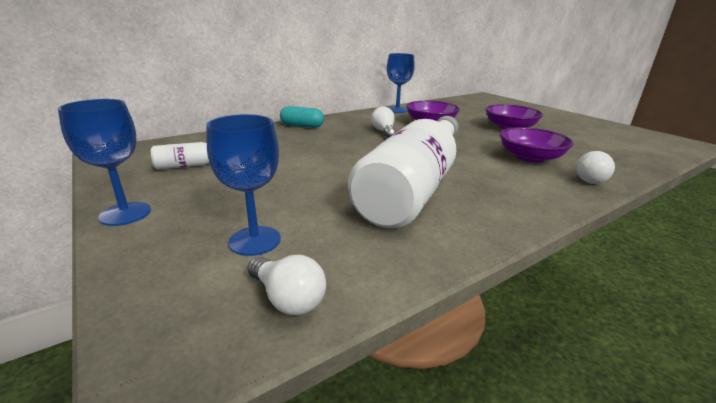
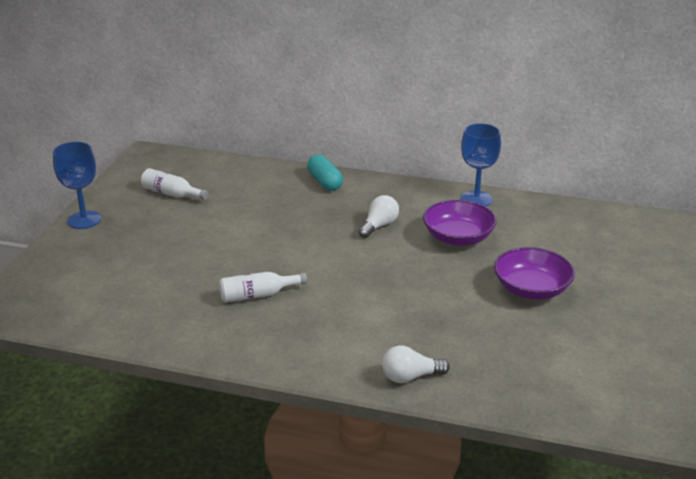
camera: 50 degrees right, 5 degrees up
blue goblet [207,114,281,256] -> none
white light bulb [248,255,326,315] -> none
white bottle [348,116,458,228] -> white bottle [219,272,307,303], size x0.40
purple bowl [500,127,574,163] -> none

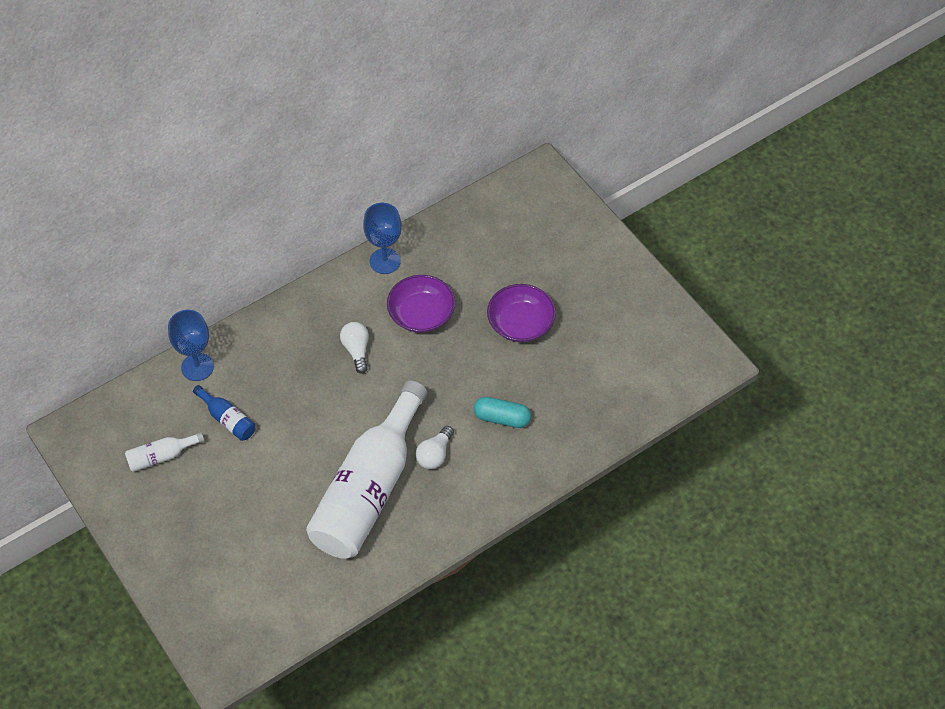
camera: 50 degrees left, 25 degrees up
blue goblet [53,142,101,229] -> blue goblet moved to [168,310,214,381]
white bottle [219,272,307,303] -> white bottle [306,380,427,559], size x2.49
turquoise capsule [307,154,343,191] -> turquoise capsule moved to [474,397,531,428]
white light bulb [382,345,450,383] -> white light bulb moved to [416,426,454,469]
none -> blue bottle [193,385,256,441]

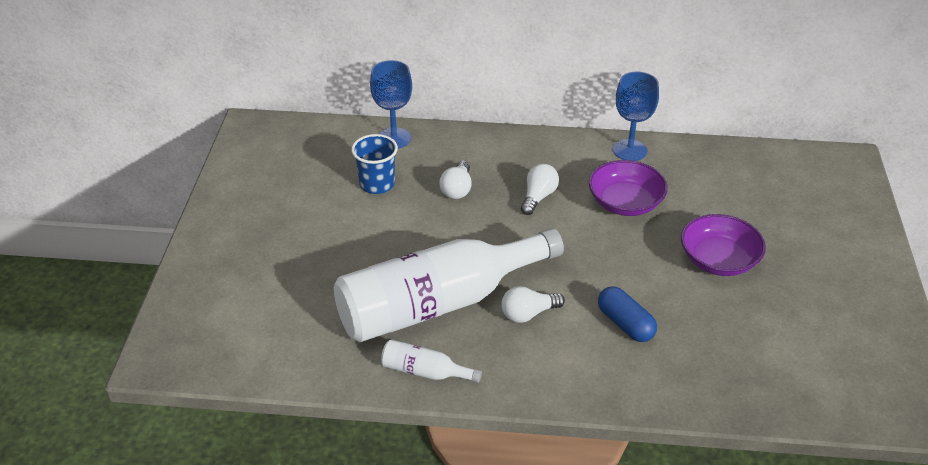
camera: 40 degrees right, 15 degrees down
white bottle [125,432,204,472] -> white bottle moved to [381,340,482,383]
blue bottle [193,385,256,441] -> blue cup [351,134,398,194]
turquoise capsule [474,397,531,428] -> blue capsule [598,286,657,342]
none -> white light bulb [439,160,472,199]

